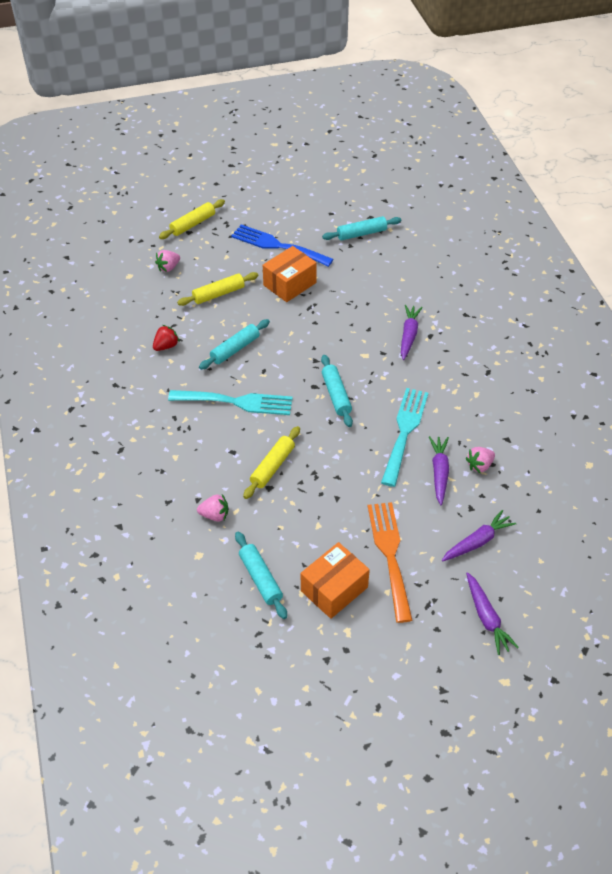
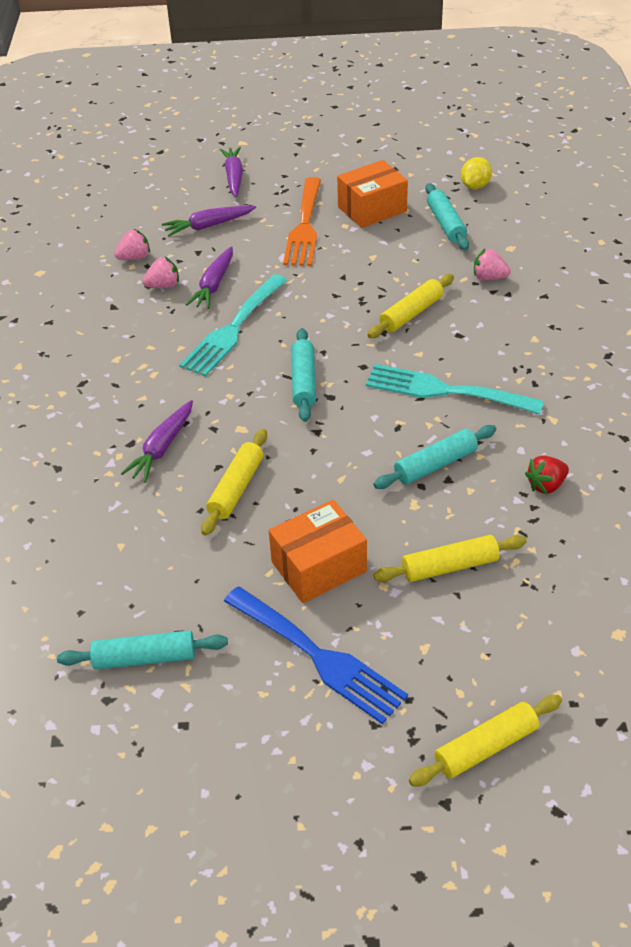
camera: 165 degrees left, 5 degrees down
pink strawberry [155,250,180,272] -> pink strawberry moved to [114,229,150,260]
none -> yellow rolling pin [201,429,267,536]
none -> yellow lemon [461,157,492,189]

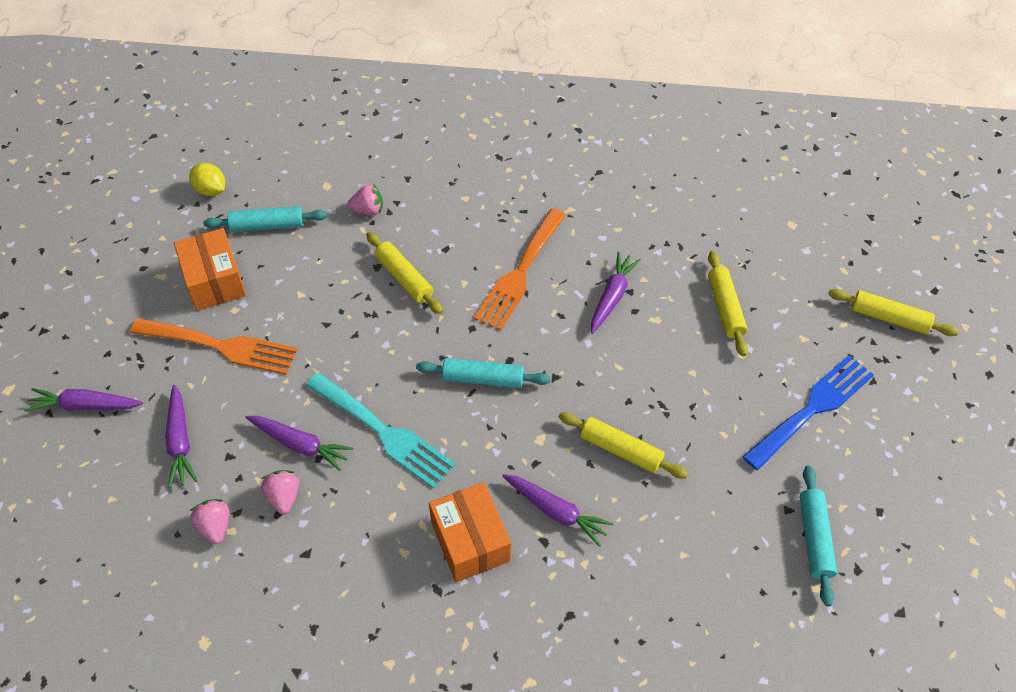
camera: 85 degrees left, 10 degrees up
orange box [269,500,367,603] -> orange box moved to [429,482,511,582]
turquoise fork [366,364,544,414] -> orange fork [474,208,566,331]
turquoise rolling pin [373,425,497,489] -> purple carrot [591,252,641,334]
yellow rolling pin [409,695,562,787] -> yellow rolling pin turned 45 degrees counterclockwise [828,289,959,336]
pink strawberry [474,249,511,280] -> pink strawberry turned 120 degrees counterclockwise [347,184,383,216]
red strawberry [525,456,569,494] -> none

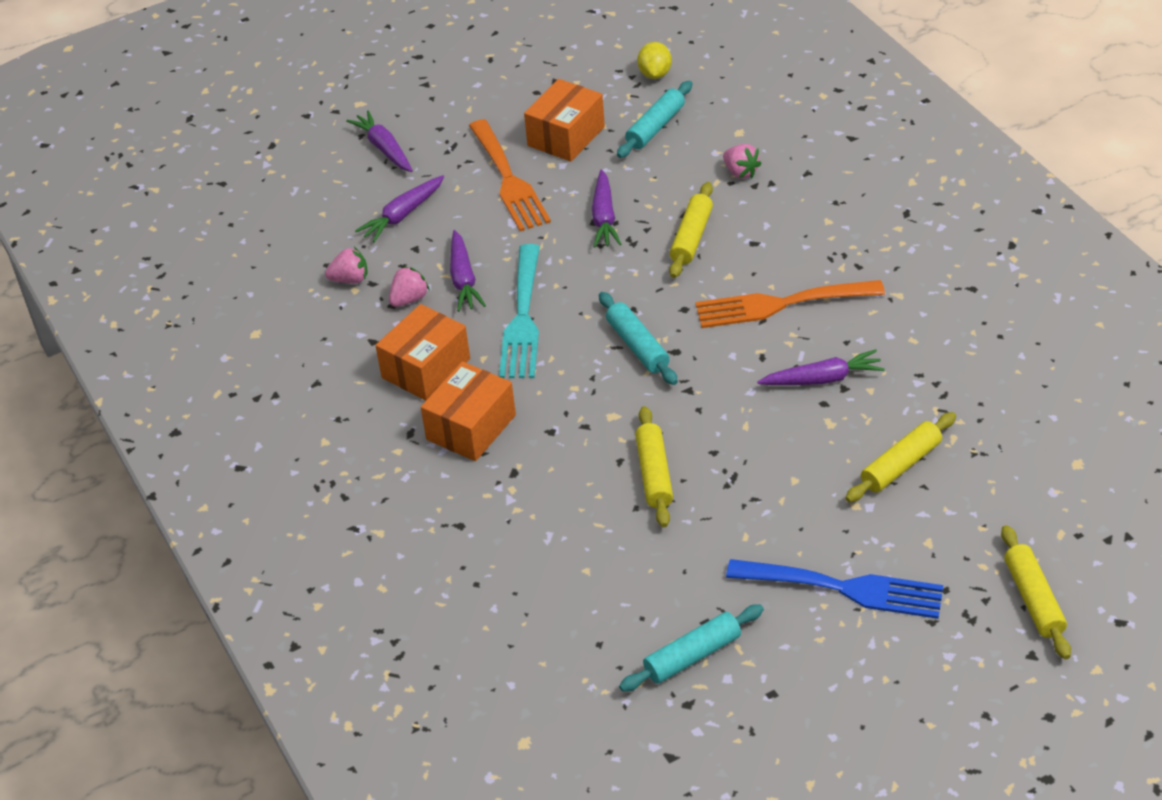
camera: 60 degrees right, 10 degrees down
pink strawberry [190,499,229,544] -> pink strawberry turned 45 degrees clockwise [325,247,368,283]
turquoise rolling pin [203,206,327,232] -> turquoise rolling pin turned 75 degrees clockwise [617,81,692,158]
purple carrot [503,474,614,547] -> purple carrot moved to [592,169,621,248]
none -> orange box [375,304,470,401]

